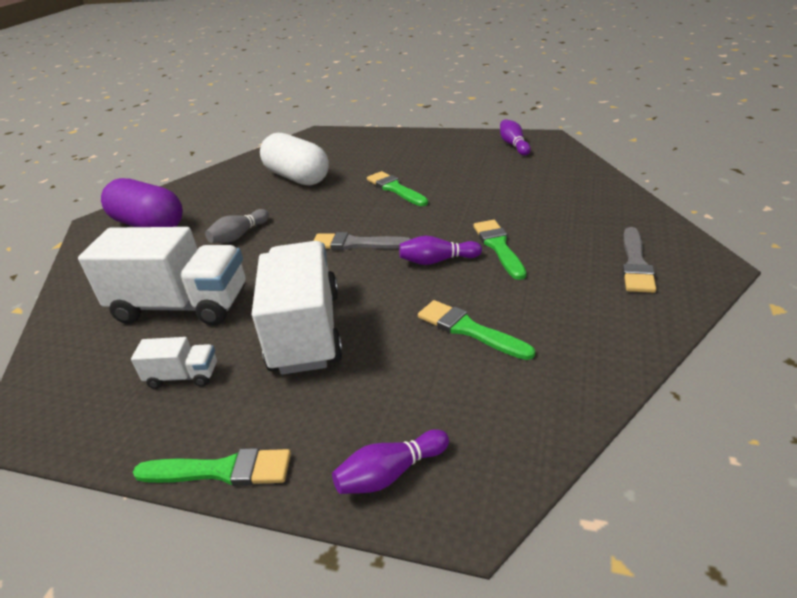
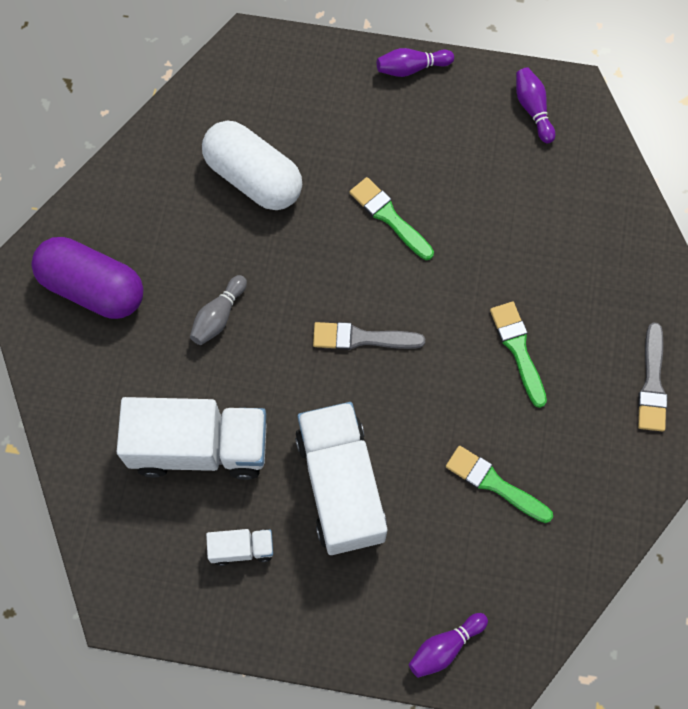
camera: 10 degrees left, 35 degrees up
green brush [133,448,291,486] -> none
purple bowling pin [399,236,482,265] -> purple bowling pin moved to [377,48,454,77]

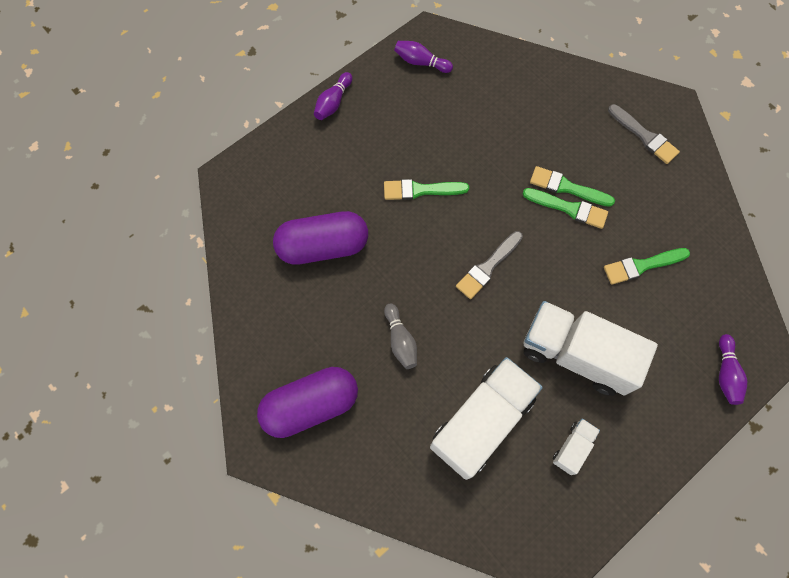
camera: 50 degrees left, 0 degrees up
white capsule [202,120,302,210] -> purple capsule [273,211,368,265]
none -> green brush [523,188,608,229]

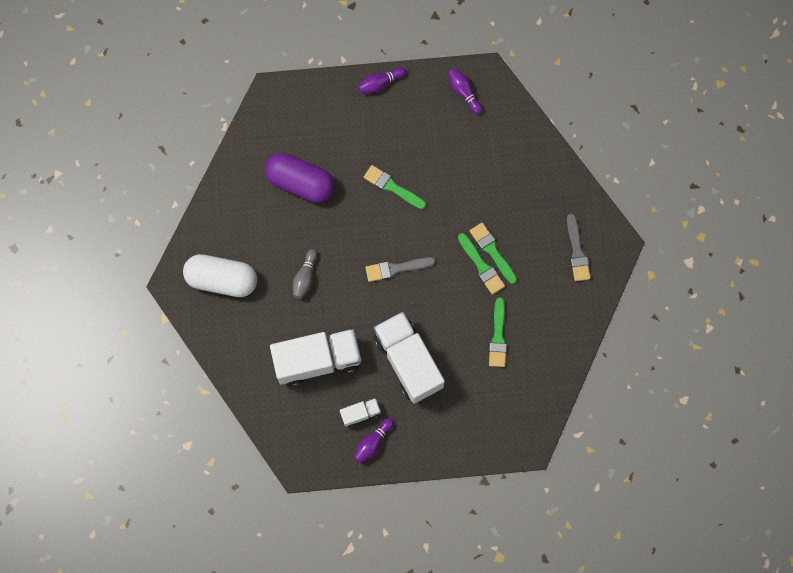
camera: 35 degrees right, 5 degrees up
purple capsule [257,367,358,438] -> white capsule [183,254,257,297]
green brush [604,248,690,285] -> green brush turned 105 degrees counterclockwise [489,297,507,367]
purple bowling pin [719,334,747,405] -> purple bowling pin moved to [354,418,394,463]

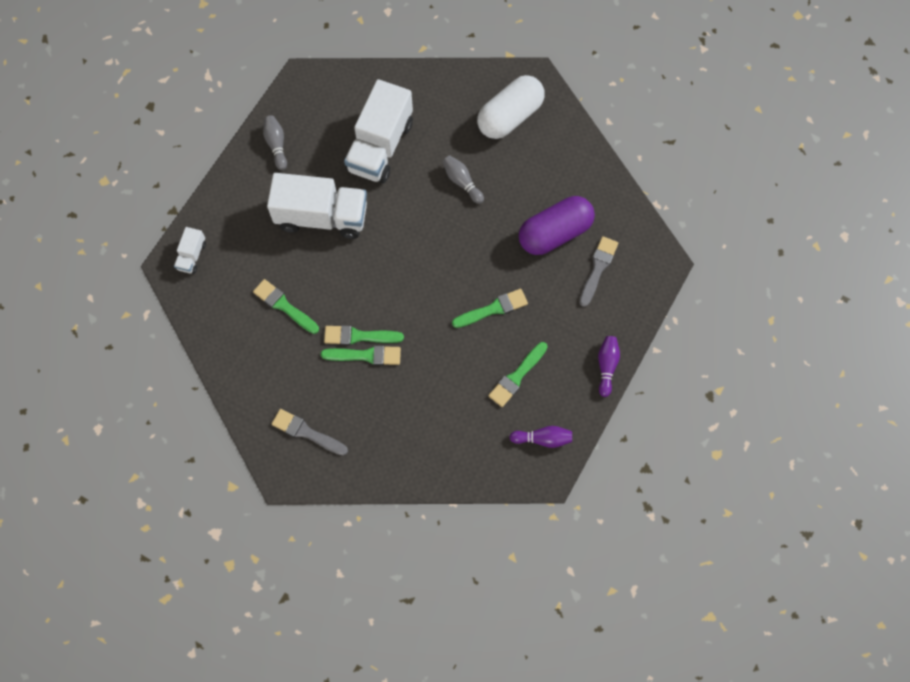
camera: 125 degrees right, 5 degrees down
white truck [340,398,381,427] -> white truck moved to [174,227,206,274]
purple bowling pin [354,418,394,463] -> grey bowling pin [263,115,287,170]
grey brush [365,257,436,282] -> grey brush moved to [579,236,618,307]
none -> green brush [488,342,548,407]

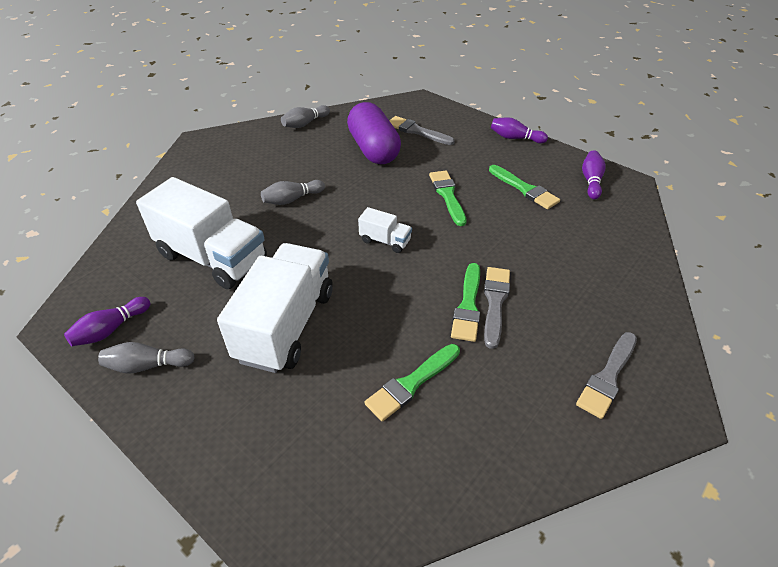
camera: 80 degrees left, 25 degrees down
white truck [174,227,206,274] -> white truck moved to [358,207,412,253]
green brush [321,345,401,365] -> grey brush [484,267,510,349]
white capsule [477,75,545,139] -> none
none -> purple bowling pin [64,297,150,346]
none -> grey bowling pin [281,105,330,128]

